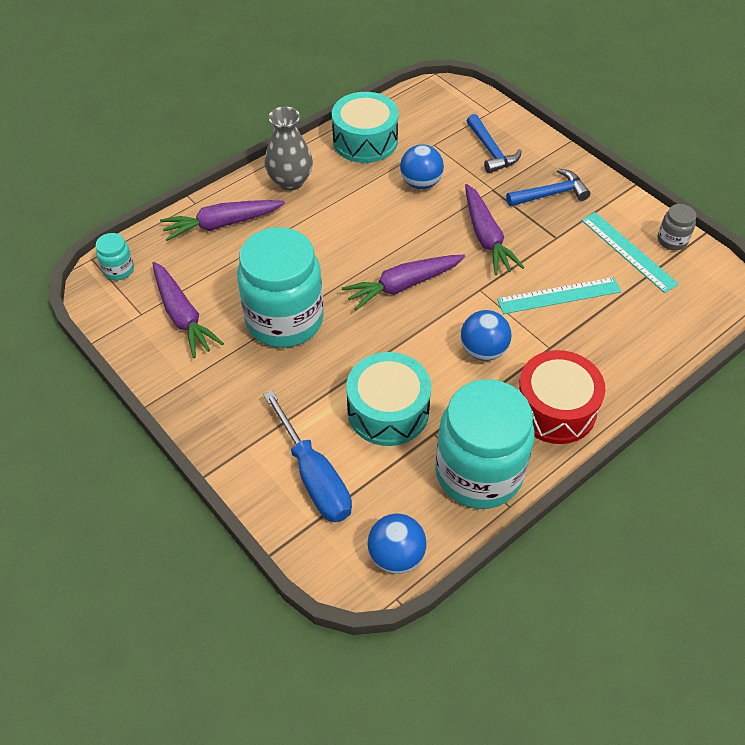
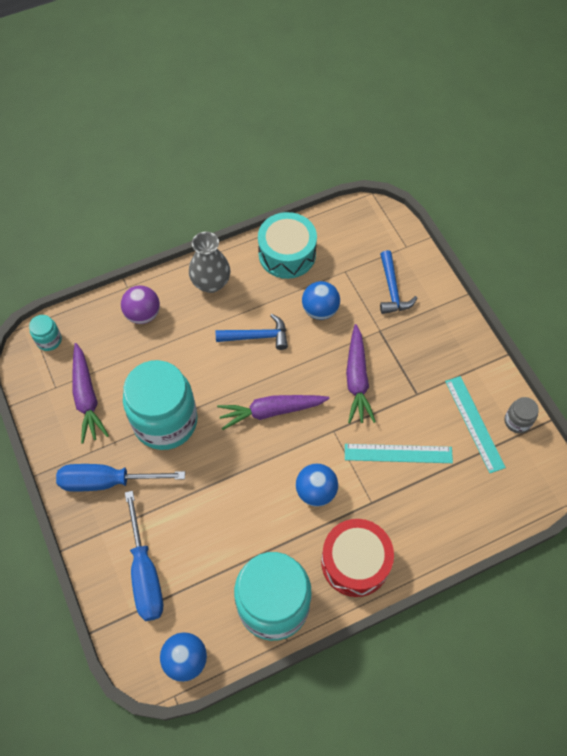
camera: 15 degrees right, 10 degrees up
purple carrot [160,200,285,241] -> purple ball [121,285,160,324]
turquoise drum [346,352,431,446] -> none
blue hammer [506,168,590,206] -> blue hammer moved to [216,314,288,350]
none -> blue screwdriver [56,464,185,492]

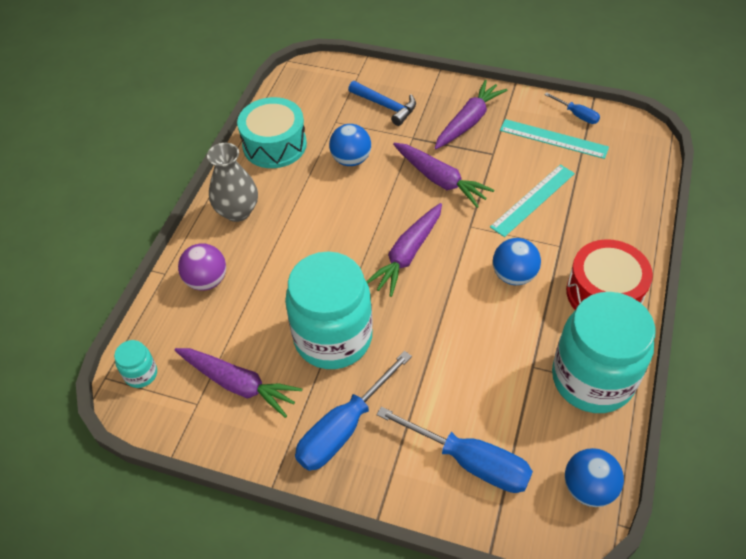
camera: 45 degrees left, 10 degrees down
blue hammer [216,314,288,350] -> none
grey jar [504,397,539,433] -> blue screwdriver [544,92,600,124]
none -> purple carrot [435,80,508,149]

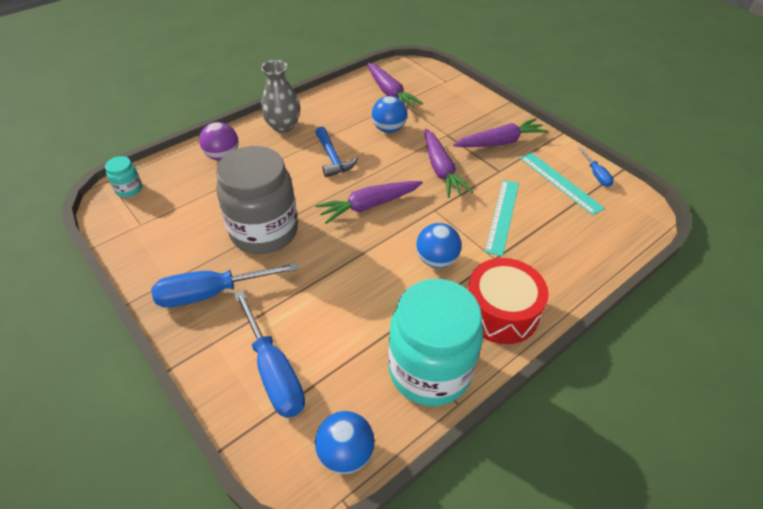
camera: 30 degrees right, 5 degrees down
purple carrot [175,348,302,418] -> purple carrot moved to [367,63,423,108]
turquoise drum [237,97,307,168] -> none
turquoise jar [285,251,373,369] -> grey jar [216,146,298,254]
blue hammer [348,81,416,126] -> blue hammer moved to [315,127,358,177]
turquoise ruler [490,165,575,237] -> turquoise ruler turned 60 degrees counterclockwise [485,180,519,256]

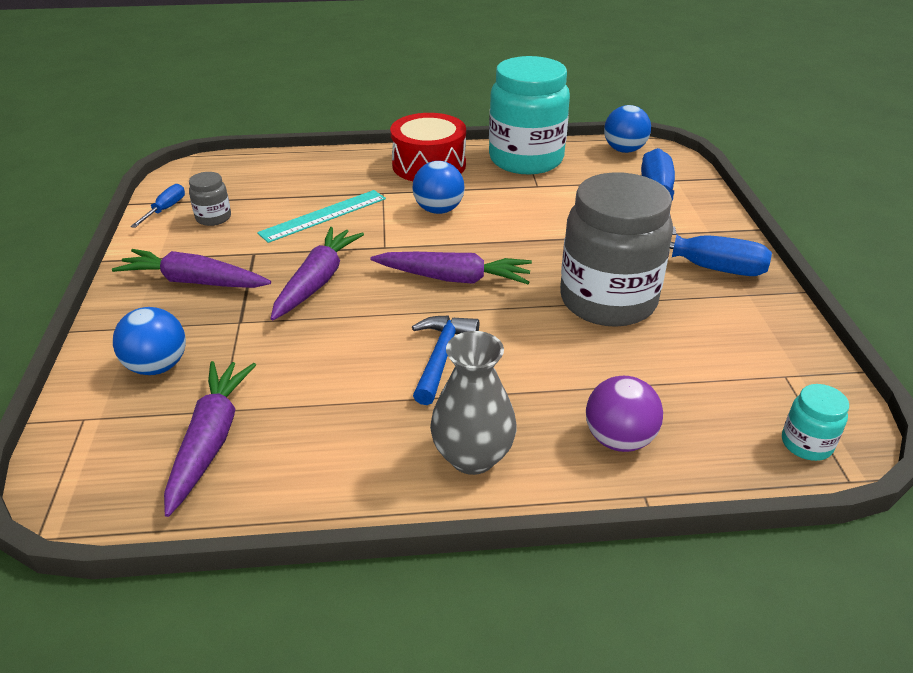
camera: 145 degrees left, 10 degrees down
blue ball [372,96,407,133] -> blue ball moved to [113,307,186,375]
turquoise ruler [520,152,605,215] -> grey jar [189,172,231,226]

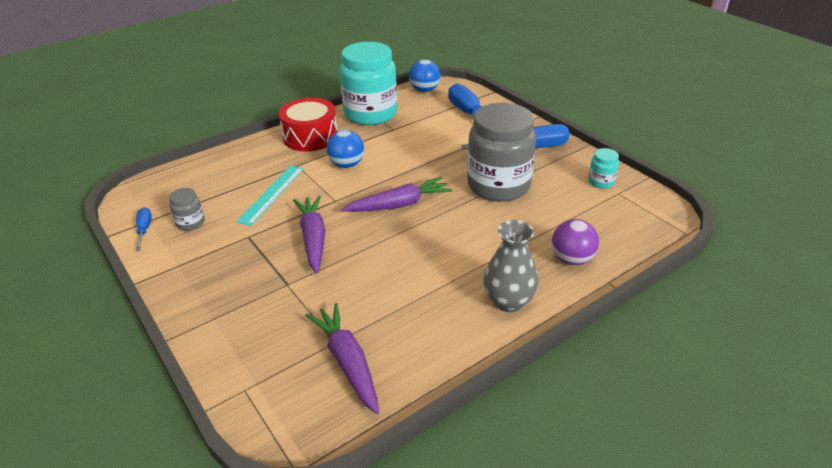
camera: 30 degrees left, 0 degrees up
purple carrot [112,249,271,288] -> none
blue ball [113,307,186,375] -> none
blue hammer [412,315,479,405] -> none
turquoise jar [782,384,849,461] -> turquoise jar moved to [588,148,619,189]

